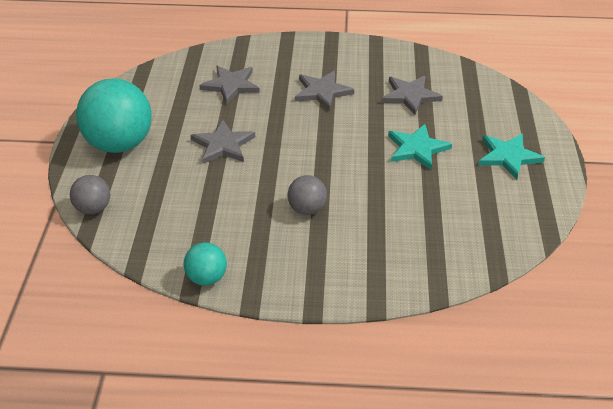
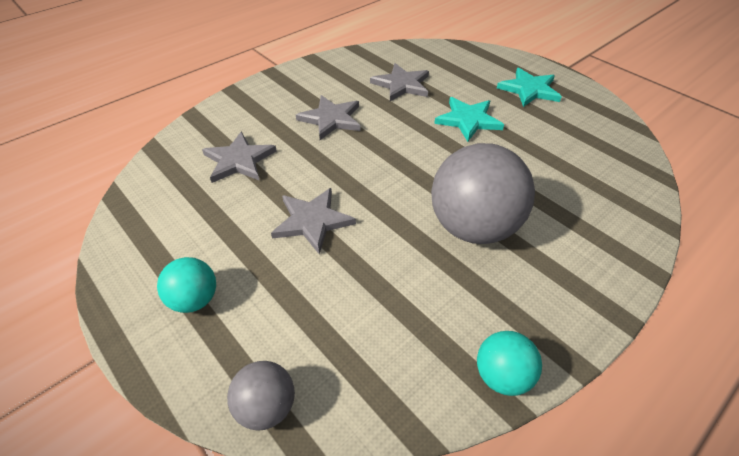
camera: 45 degrees left, 5 degrees up
turquoise ball [76,78,152,153] -> turquoise ball [157,257,216,313], size x0.50
grey ball [288,175,327,215] -> grey ball [431,143,535,244], size x2.00

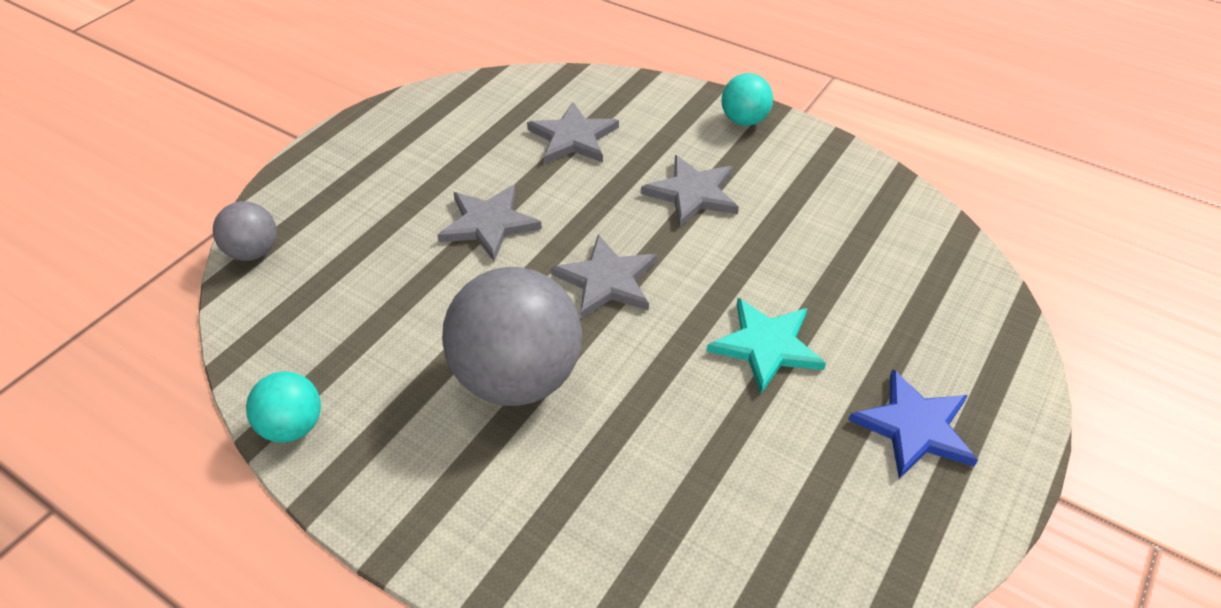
camera: 75 degrees right, 0 degrees up
turquoise ball [157,257,216,313] -> turquoise ball moved to [722,73,773,126]
grey star [370,63,429,101] -> grey star moved to [551,234,657,319]
turquoise star [497,68,562,107] -> blue star [849,369,978,479]

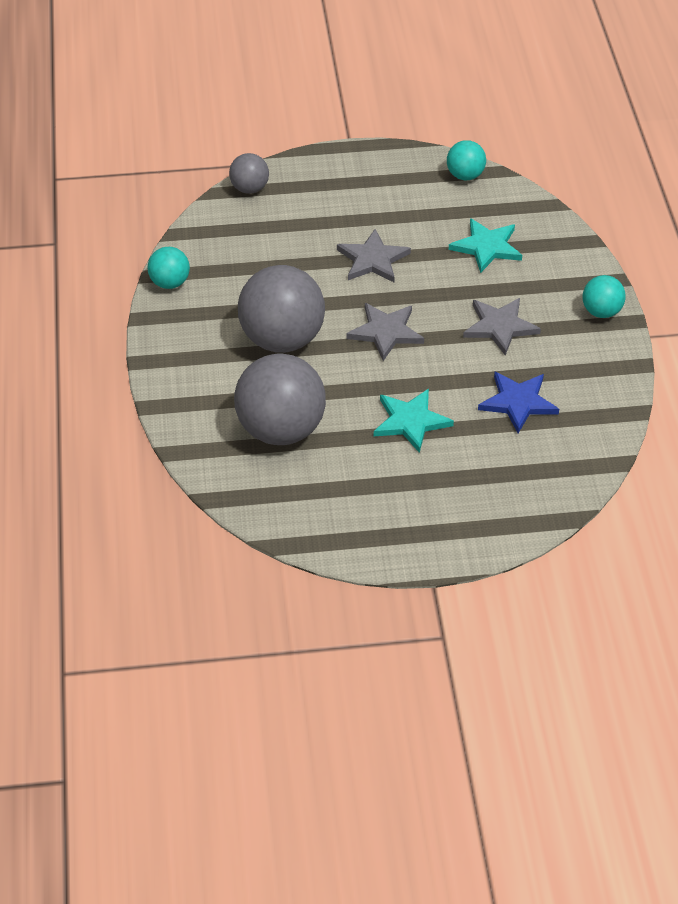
camera: 50 degrees right, 0 degrees up
grey star [527,102,619,164] -> turquoise star [449,218,522,273]
blue star [849,369,978,479] -> blue star moved to [478,372,559,433]
none -> grey ball [234,353,326,445]
none -> turquoise ball [447,140,486,180]

